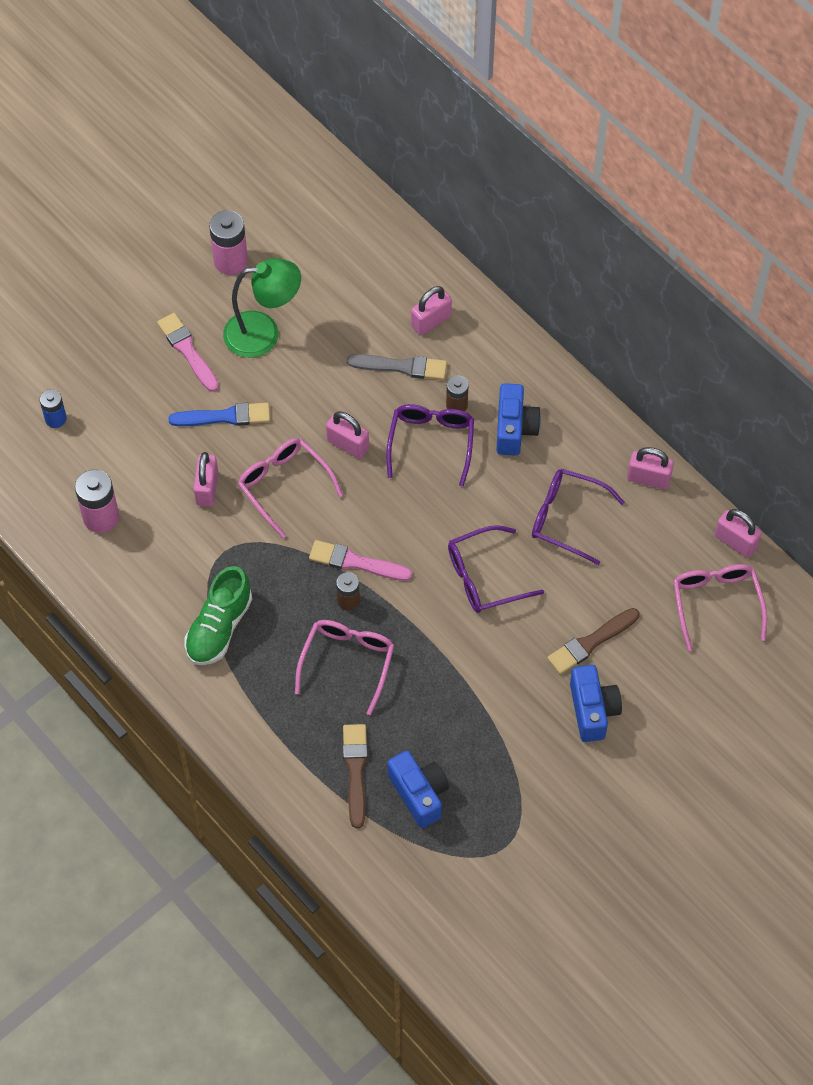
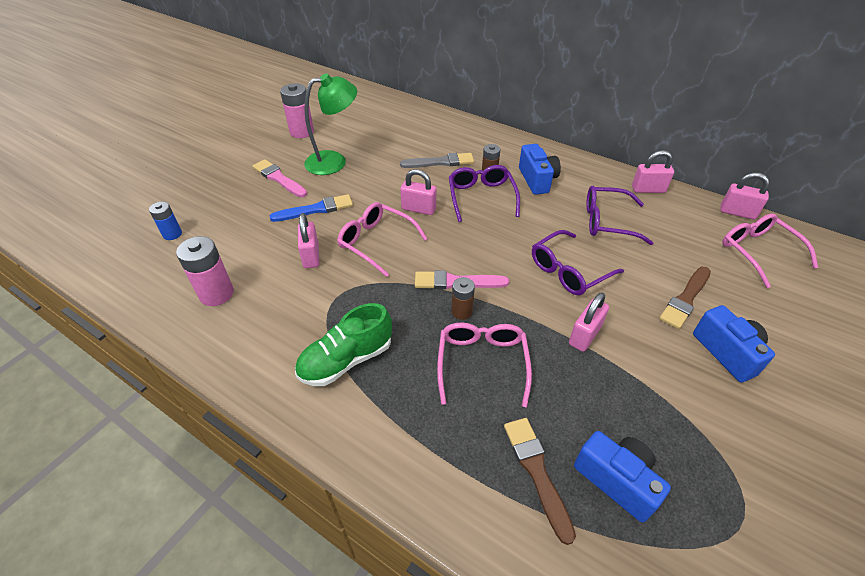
camera: 15 degrees left, 15 degrees down
green shoe [185,566,252,665] -> green shoe turned 45 degrees clockwise [295,303,392,386]
pink padlock [411,286,452,335] -> pink padlock moved to [569,293,609,352]

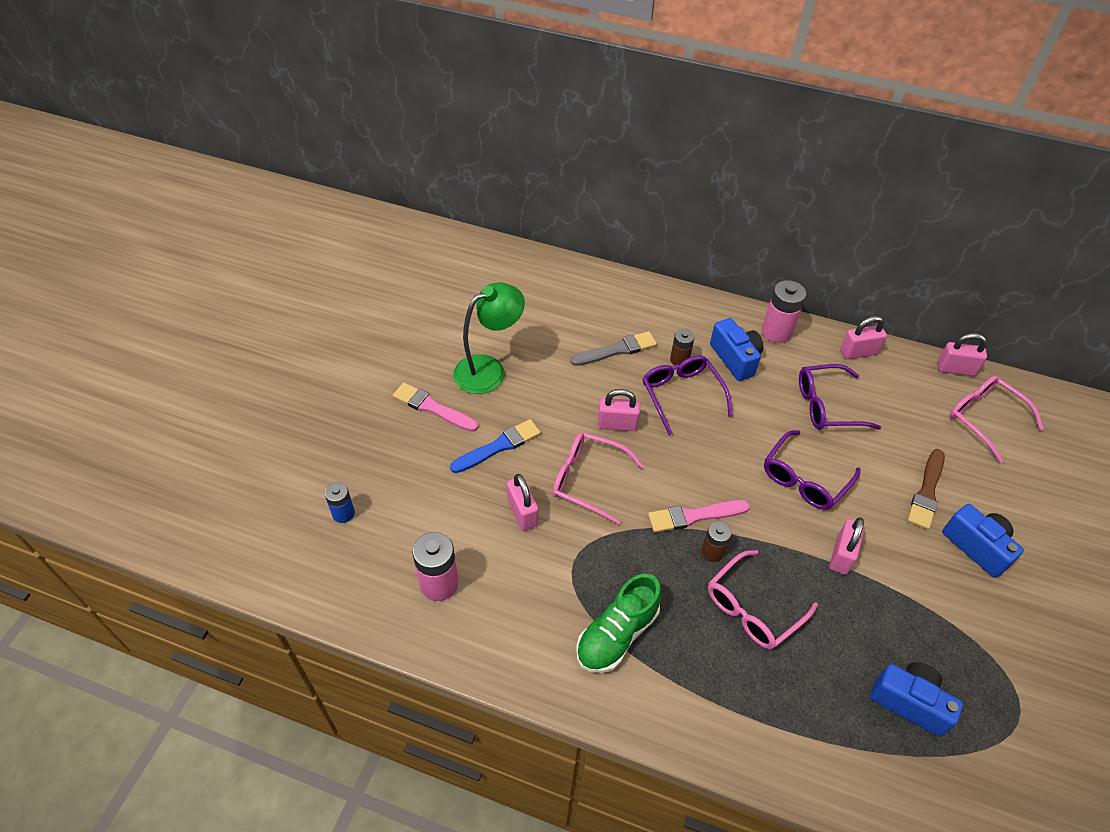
camera: 15 degrees left, 5 degrees up
pink battery [280,83,314,138] -> pink battery moved to [762,280,806,343]
pink glasses [437,323,532,407] -> pink glasses turned 120 degrees counterclockwise [708,550,818,649]
brown brush [504,418,576,545] -> none

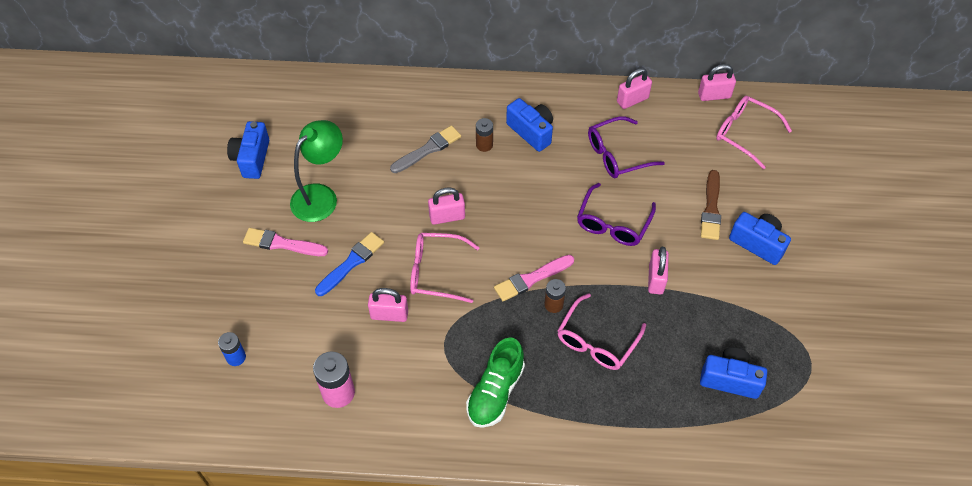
camera: 15 degrees left, 5 degrees up
pink padlock [507,474,539,531] -> pink padlock turned 45 degrees counterclockwise [368,288,408,322]
purple glasses [643,355,733,436] -> none
pink battery [762,280,806,343] -> none
none -> blue camera [227,121,269,179]

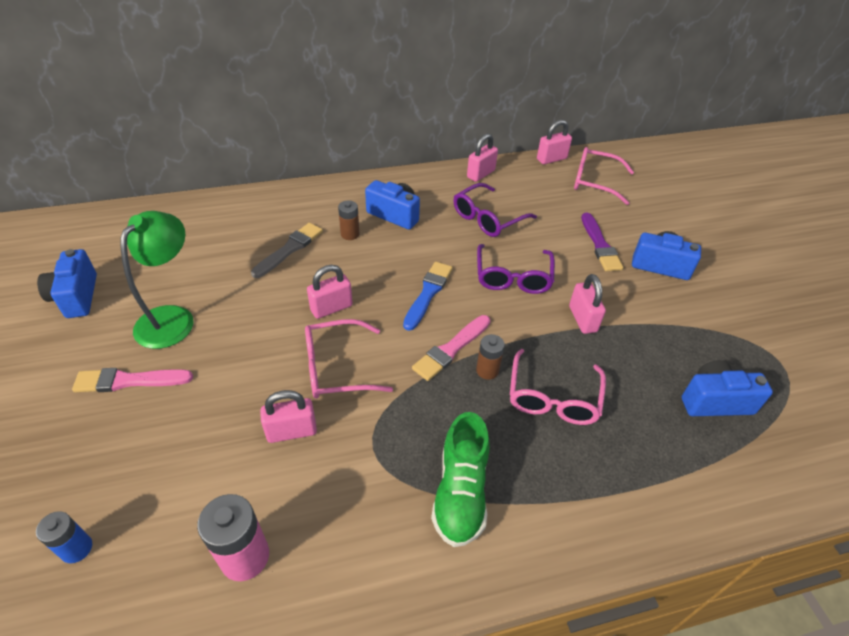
camera: 20 degrees left, 10 degrees down
blue brush [315,232,384,296] -> blue brush moved to [403,262,453,331]
brown brush [701,170,721,240] -> purple brush [581,213,624,271]

